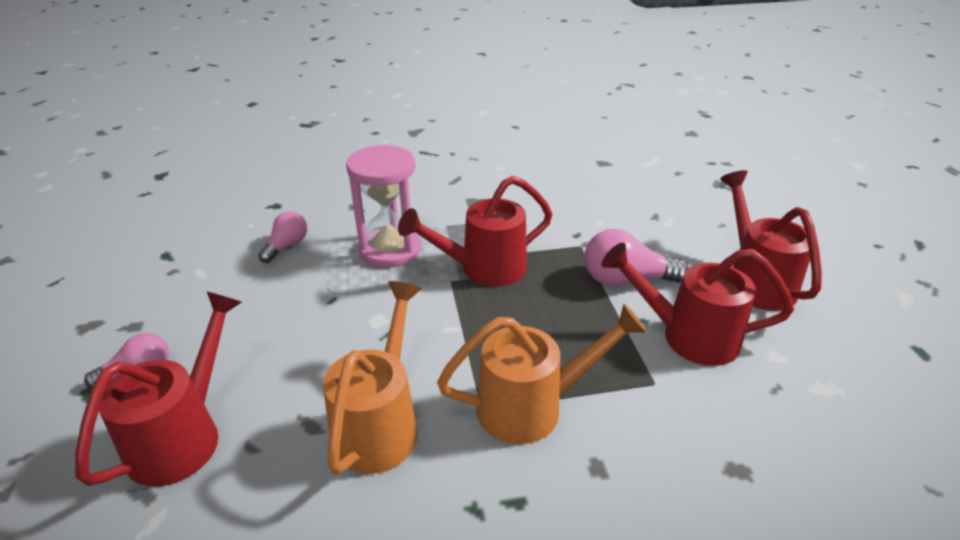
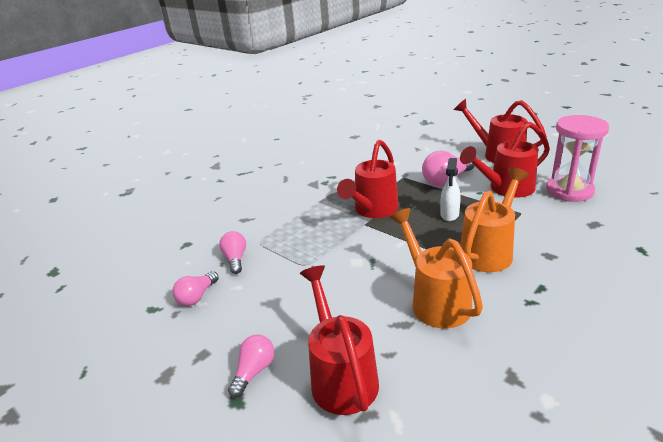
camera: 35 degrees left, 5 degrees down
pink hourglass [346,145,421,268] -> pink hourglass moved to [546,115,609,202]
none -> pink light bulb [172,271,219,306]
none -> white spray bottle [440,158,461,221]

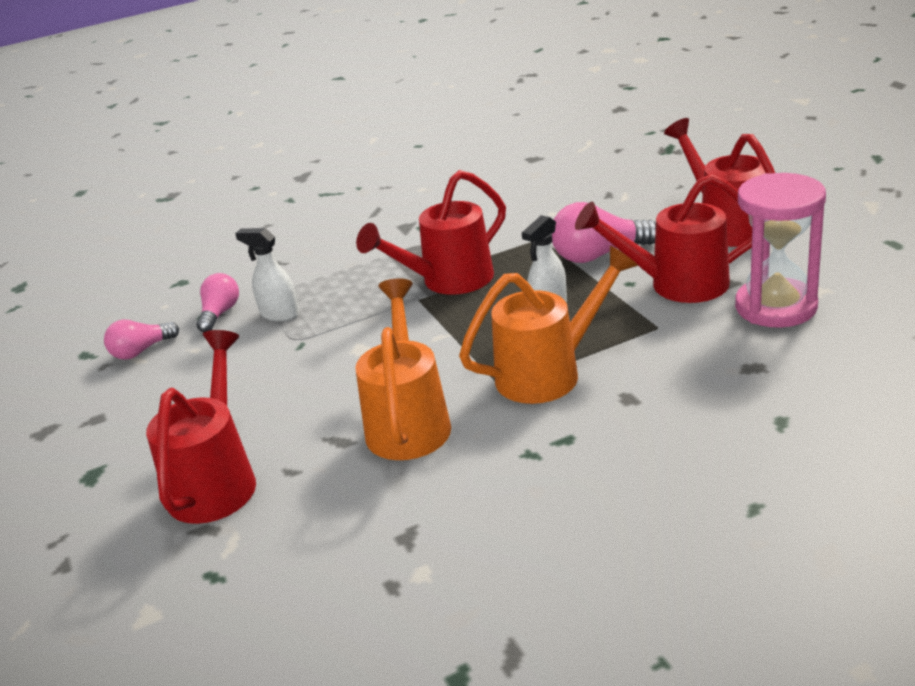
camera: 25 degrees right, 0 degrees up
pink light bulb [228,335,274,398] -> none
none -> white spray bottle [235,228,299,321]

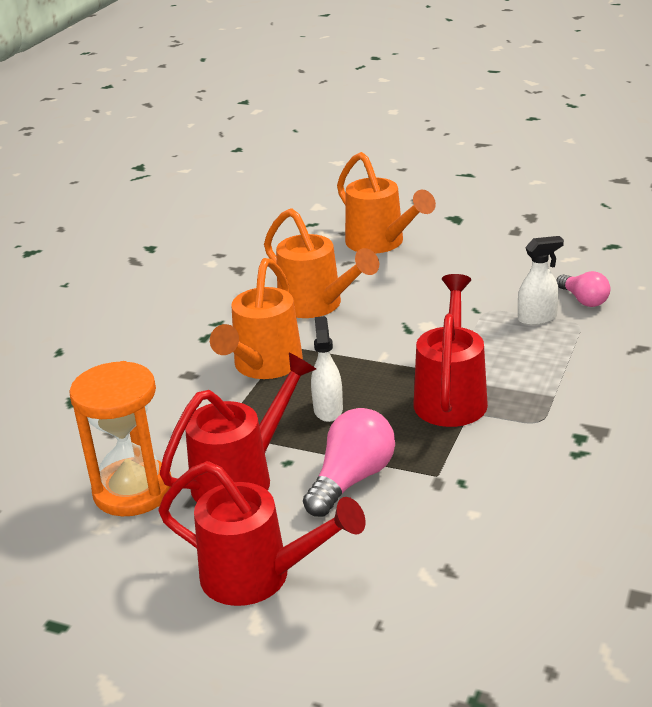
camera: 135 degrees right, 0 degrees up
pink light bulb [104,320,179,360] -> none
red watering can [146,330,256,524] -> orange watering can [337,152,436,254]
pink hourglass [735,173,826,327] -> orange hourglass [69,361,172,516]

